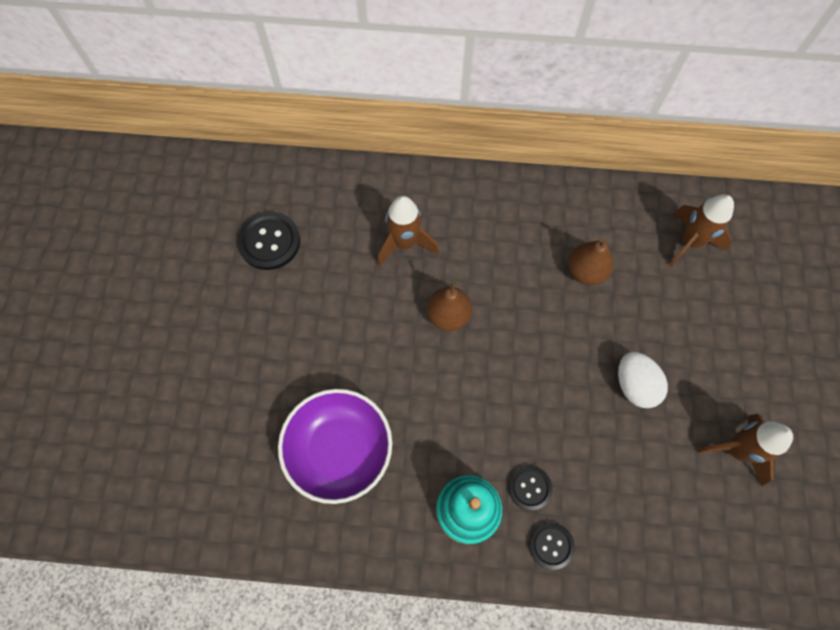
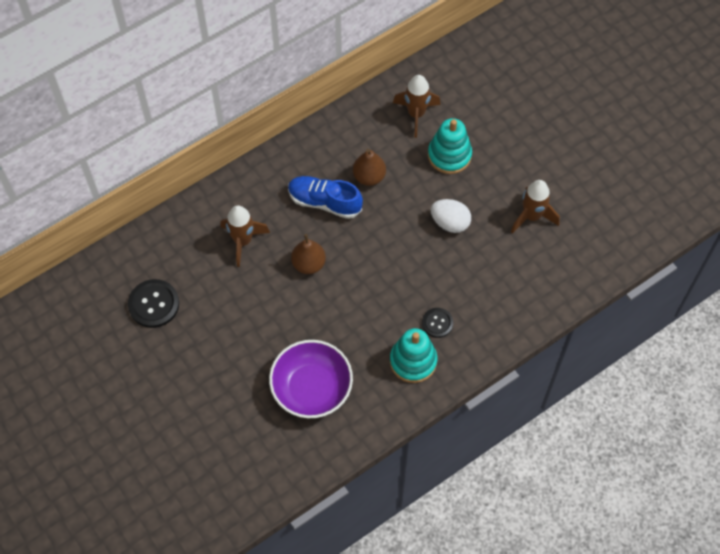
camera: 40 degrees left, 5 degrees down
black button [529,522,575,570] -> none
none -> blue shoe [288,176,363,219]
none -> turquoise stacking toy [428,118,472,174]

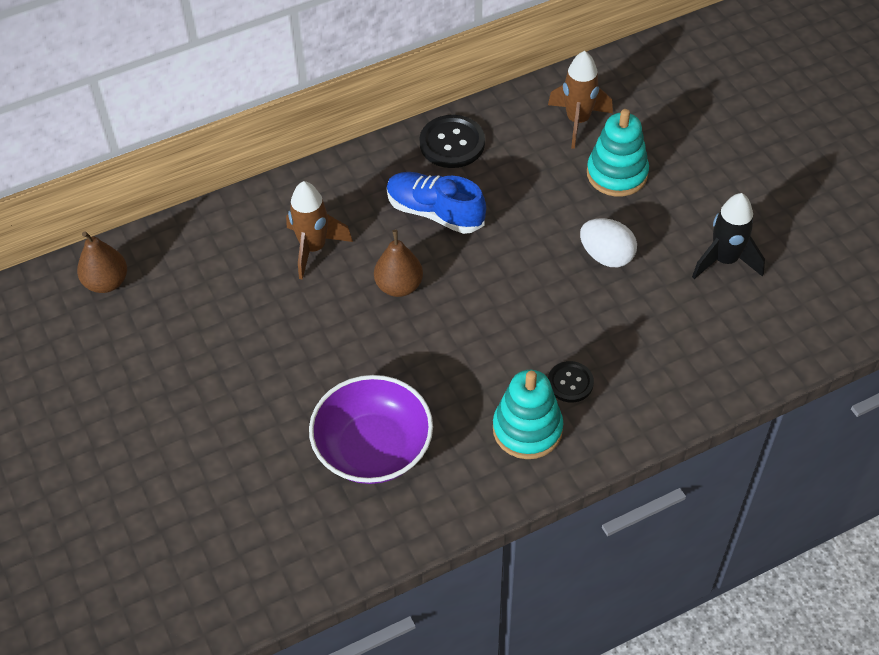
camera: 10 degrees right, 10 degrees down
black button [128,279,179,328] -> black button moved to [419,115,485,168]
brown pear [353,149,386,186] -> brown pear moved to [77,231,127,293]
brown rocket [511,180,560,234] -> black rocket [692,193,765,279]

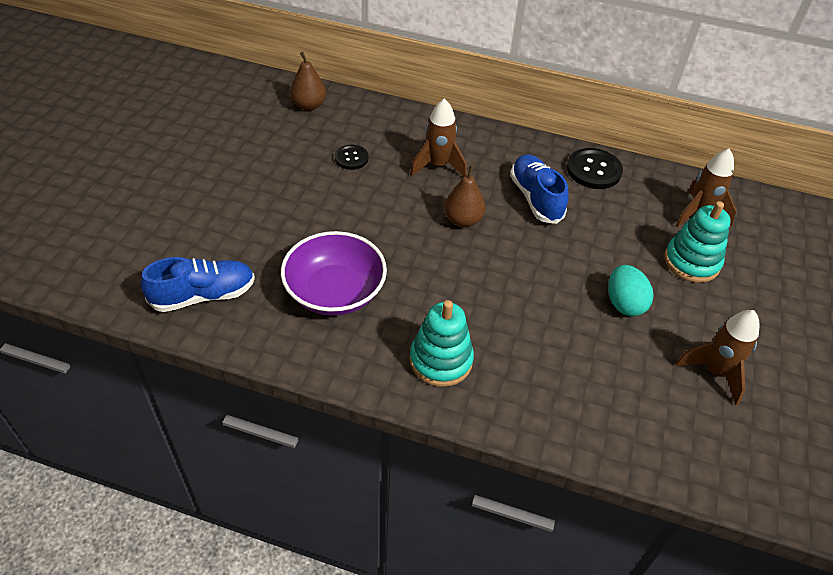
camera: 40 degrees right, 5 degrees down
black button [548,361,594,402] -> black button moved to [335,145,369,170]
white egg [580,218,637,267] -> turquoise egg [609,265,653,316]
black rocket [692,193,765,279] -> brown rocket [676,310,759,405]
none -> blue shoe [141,257,255,312]

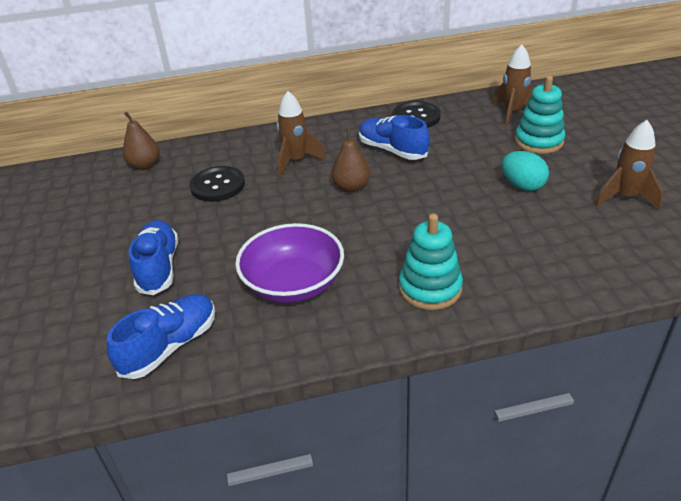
camera: 25 degrees left, 10 degrees down
black button [335,145,369,170] -> black button [190,166,245,202], size x1.63
none -> blue shoe [129,220,178,295]

